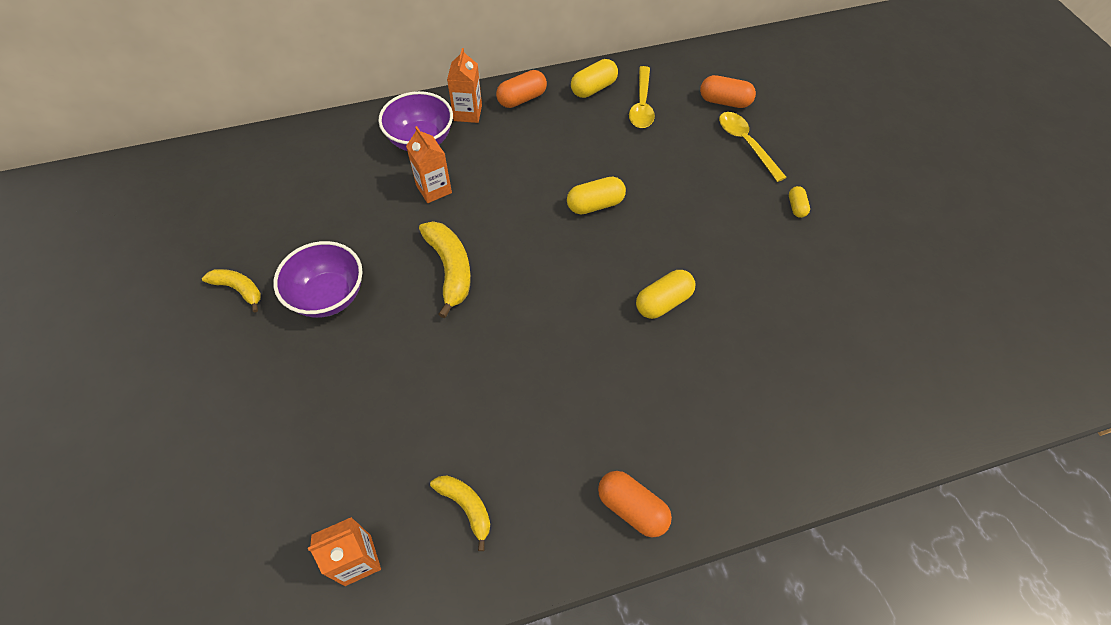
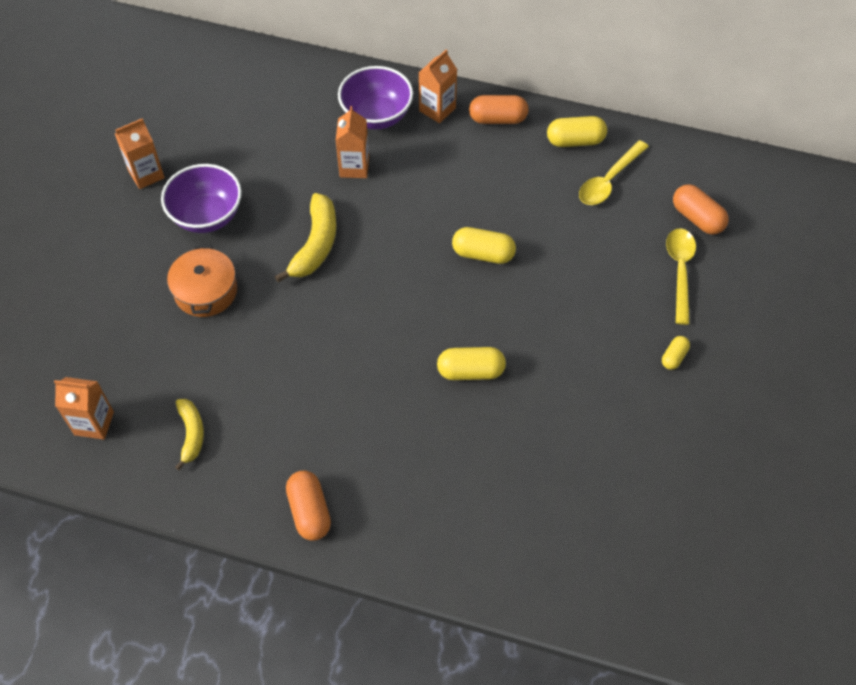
camera: 35 degrees right, 0 degrees up
yellow banana [202,269,261,312] -> orange carton [115,118,165,189]
none -> orange pot [167,245,237,317]

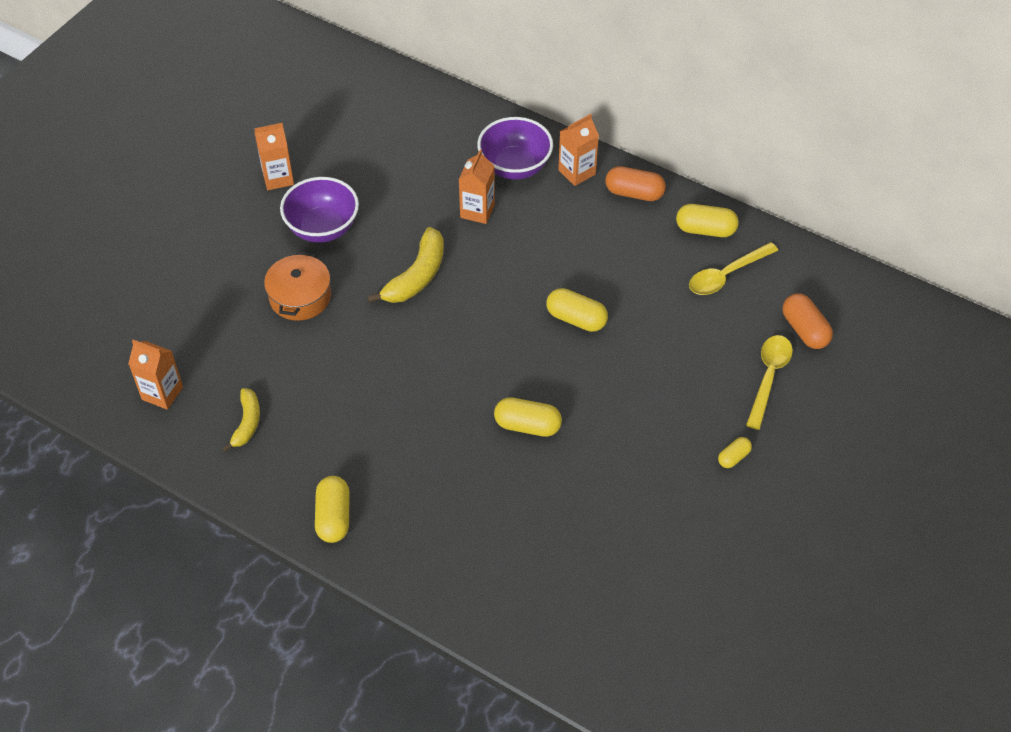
camera: 15 degrees right, 5 degrees down
orange capsule [286,470,331,541] -> yellow capsule [315,476,350,543]

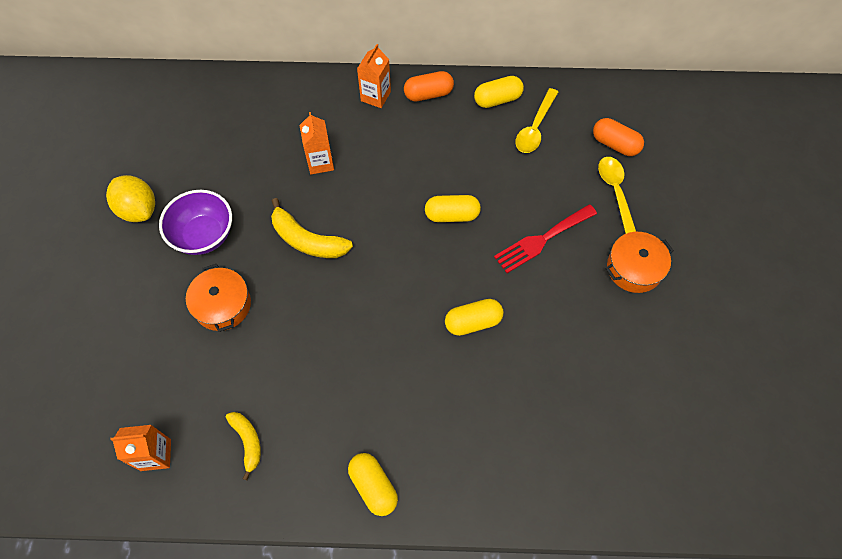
camera: 30 degrees left, 10 degrees up
orange carton [254,123,294,190] -> yellow lemon [106,175,155,222]
yellow banana [367,227,444,303] -> yellow banana turned 120 degrees clockwise [271,198,353,258]
purple bowl [477,117,553,179] -> none
yellow capsule [718,437,752,468] -> orange pot [605,232,674,293]
none -> red fork [494,204,597,273]

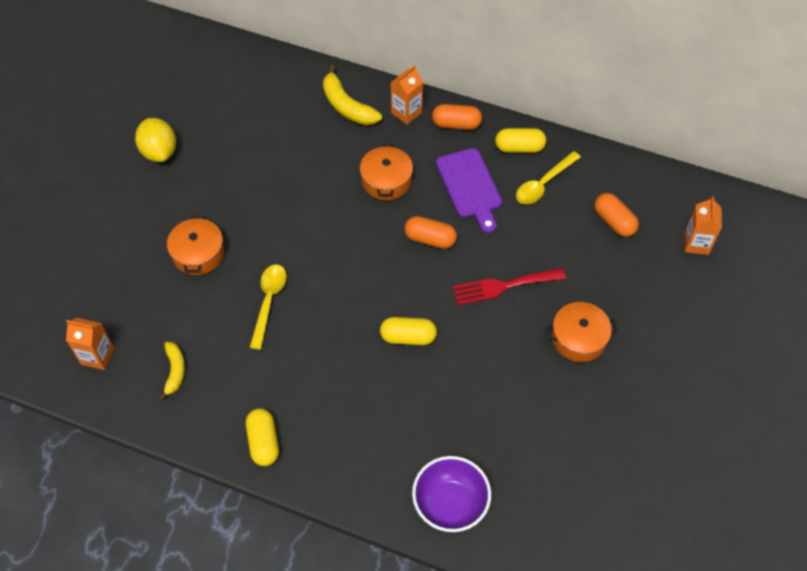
camera: 20 degrees right, 5 degrees down
purple bowl [159,190,232,255] -> purple bowl moved to [412,456,491,532]
yellow banana [271,198,353,258] -> yellow banana moved to [323,65,382,125]
orange carton [300,112,334,174] -> orange carton moved to [684,196,722,255]
yellow capsule [425,195,481,222] -> orange capsule [404,216,457,249]
yellow spoon [598,157,636,234] -> yellow spoon moved to [250,264,287,350]
none -> orange pot [360,144,413,200]
none -> purple cutting board [436,148,502,233]

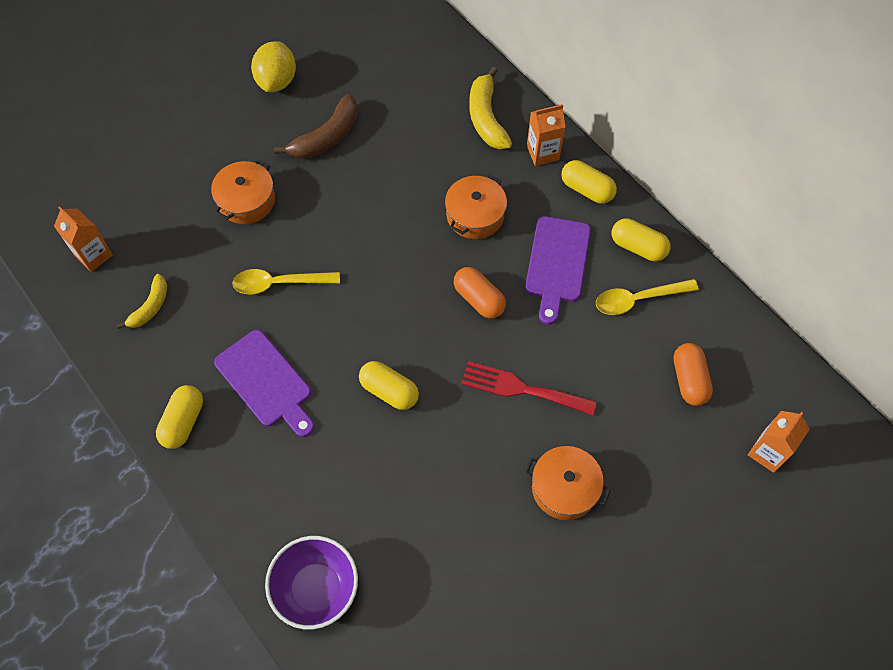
camera: 30 degrees right, 5 degrees up
yellow spoon [250,264,287,350] -> yellow spoon turned 135 degrees counterclockwise [232,269,340,294]
orange capsule [432,104,482,130] -> yellow capsule [561,160,617,204]
none -> purple cutting board [214,330,314,437]
none -> brown banana [274,94,358,159]

